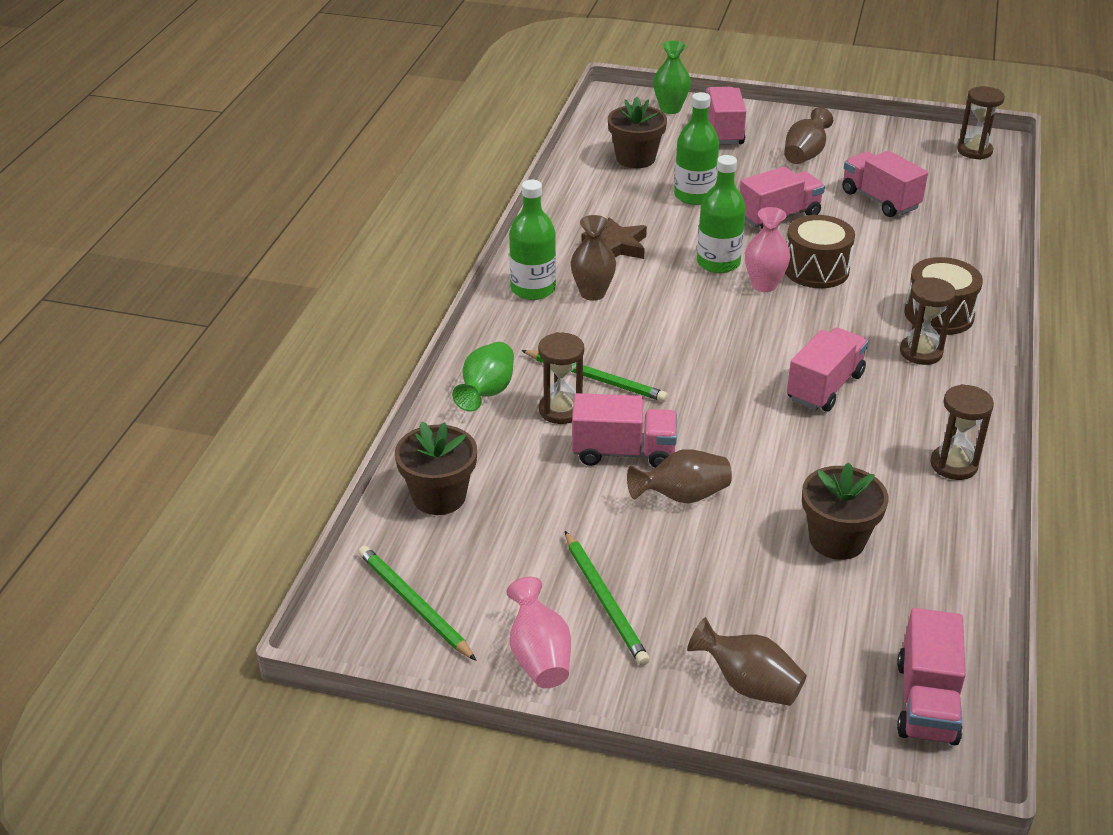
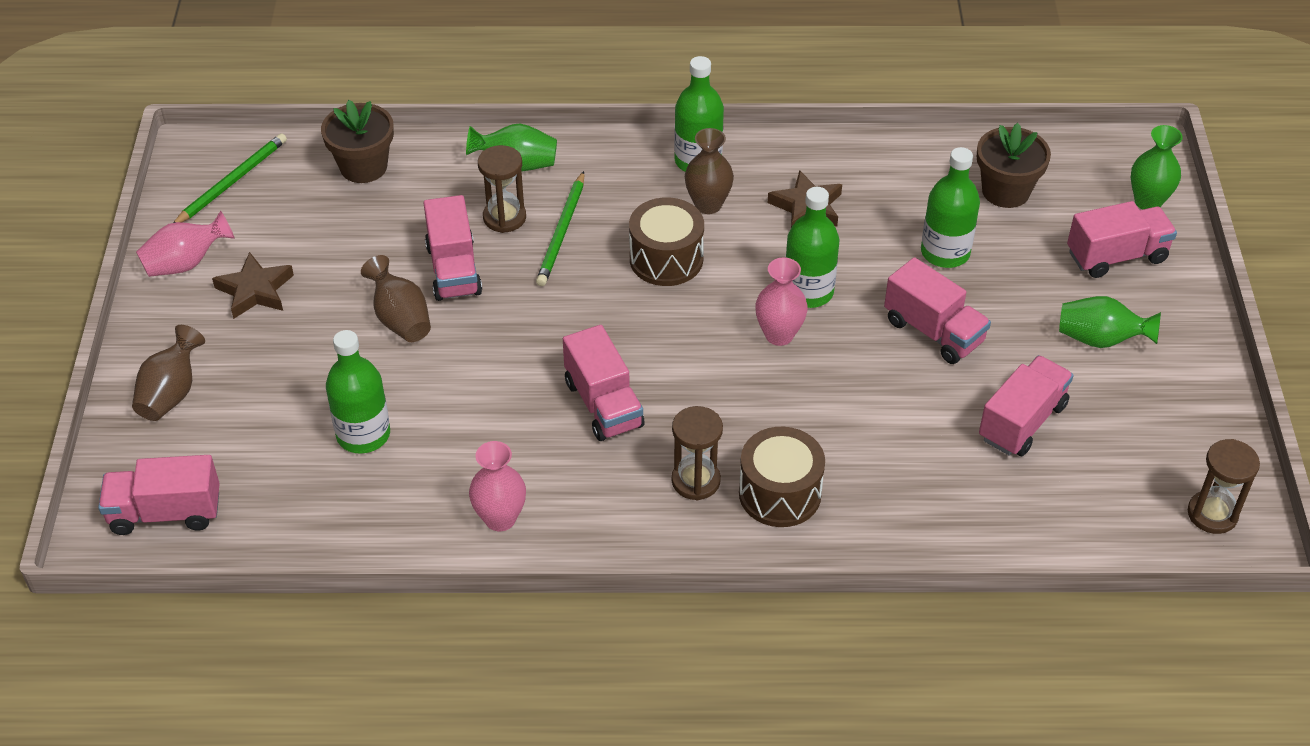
camera: 75 degrees right, 10 degrees up
green pencil [565,531,650,666] -> brown star [212,252,294,319]
brown vase [784,107,833,164] -> green vase [1059,296,1161,348]
brown drum [785,215,855,288] -> brown drum moved to [629,197,704,286]
pink truck [787,327,868,412] -> pink truck turned 45 degrees clockwise [563,325,645,441]
brown flower pot [802,463,889,560] -> green bottle [326,330,390,454]
brown hourglass [930,384,994,480] -> pink vase [469,441,526,531]

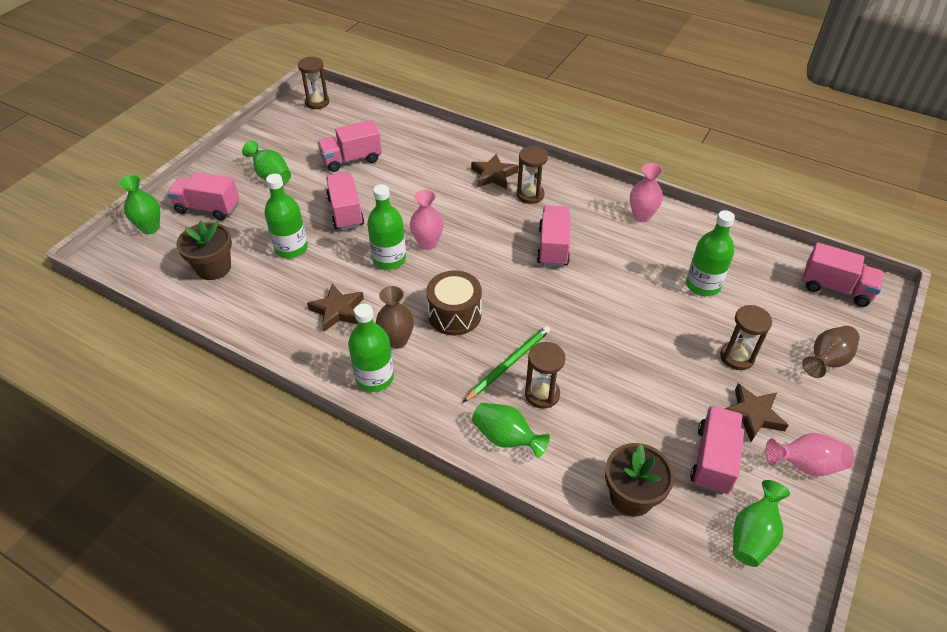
camera: 150 degrees left, 0 degrees up
green pencil [173,133,287,223] -> green vase [733,480,790,567]
brown vase [361,255,431,342] -> none
pink truck [424,195,482,301] -> pink truck moved to [690,406,744,495]
brown drum [739,427,825,527] -> brown star [471,154,518,189]
none -> brown hourglass [720,305,772,370]

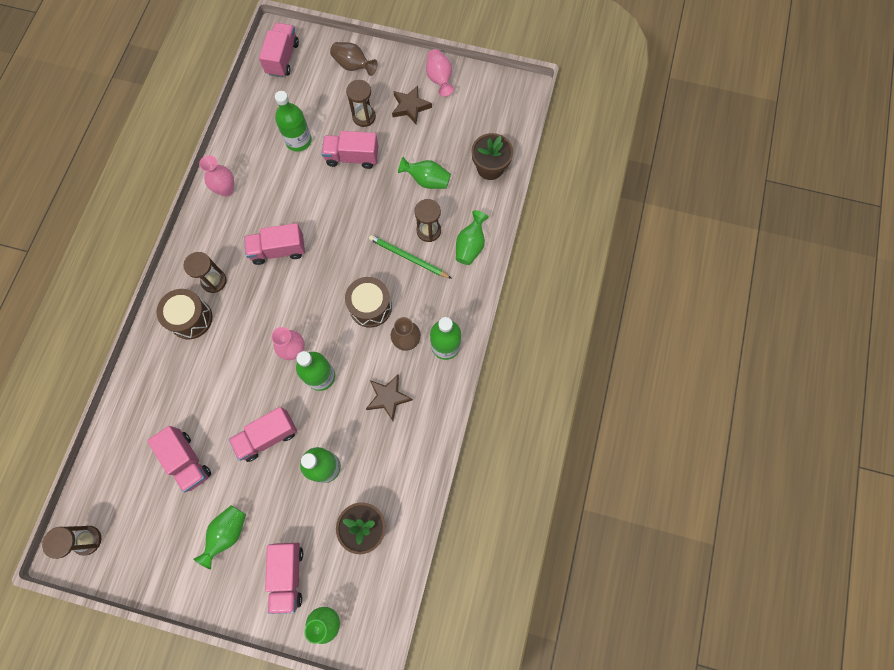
camera: 105 degrees left, 25 degrees up
brown star [471,154,518,189] -> brown drum [157,289,212,339]
pink truck [690,406,744,495] -> pink truck moved to [321,131,378,169]
green vase [733,480,790,567] -> green vase moved to [398,157,451,189]

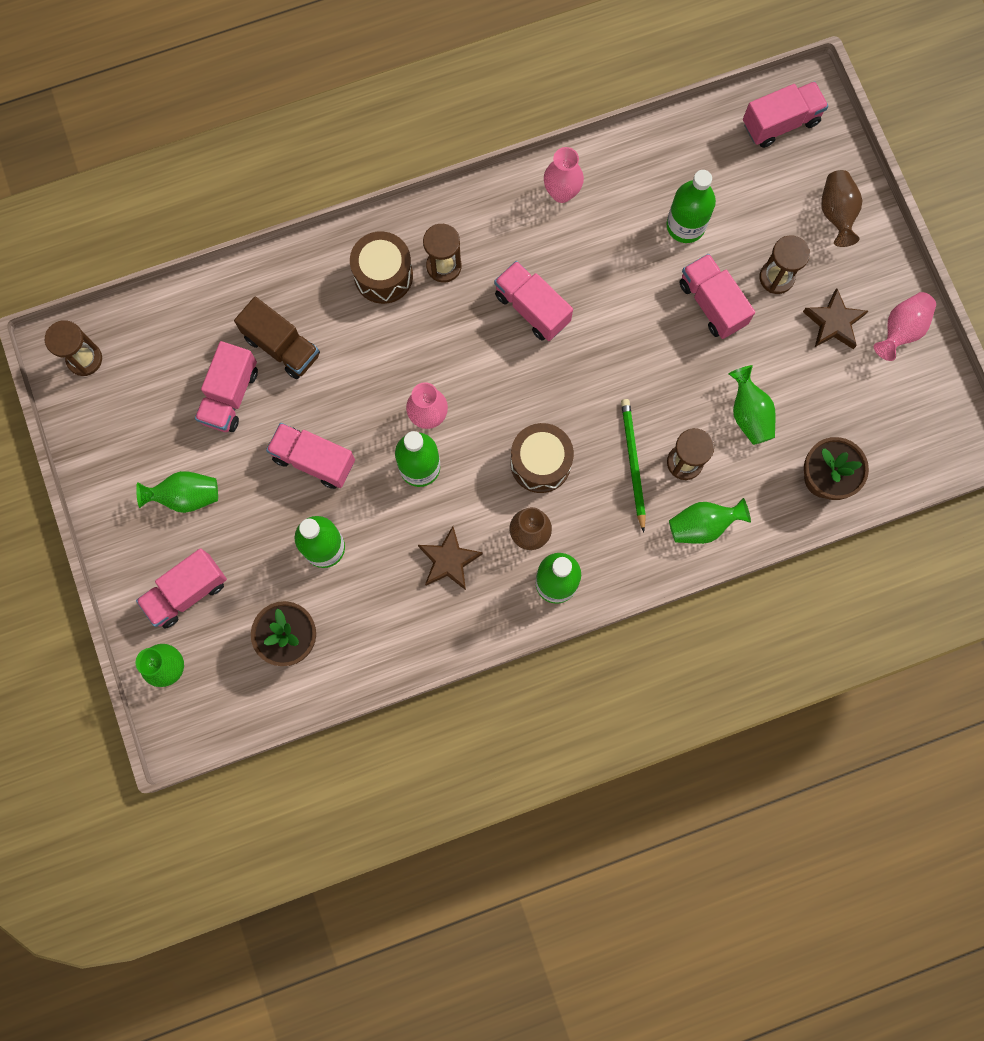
camera: 55 degrees right, 5 degrees up
none -> brown truck [234,297,320,379]

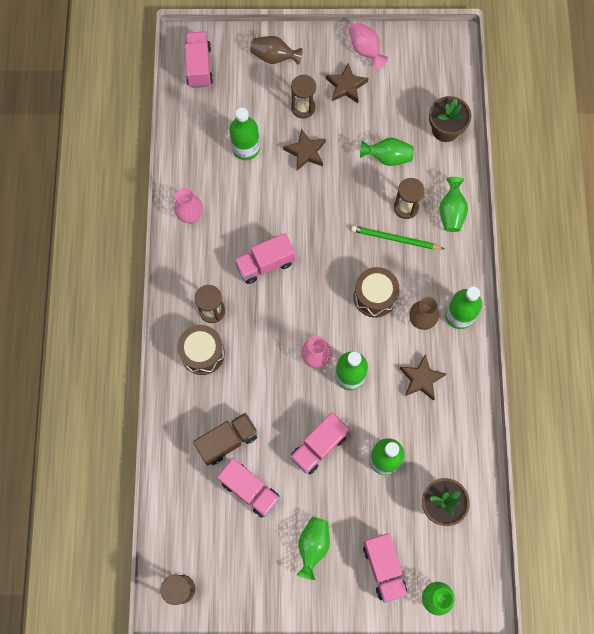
camera: 70 degrees left, 5 degrees down
pink truck [679,254,755,339] -> brown star [283,129,326,171]

